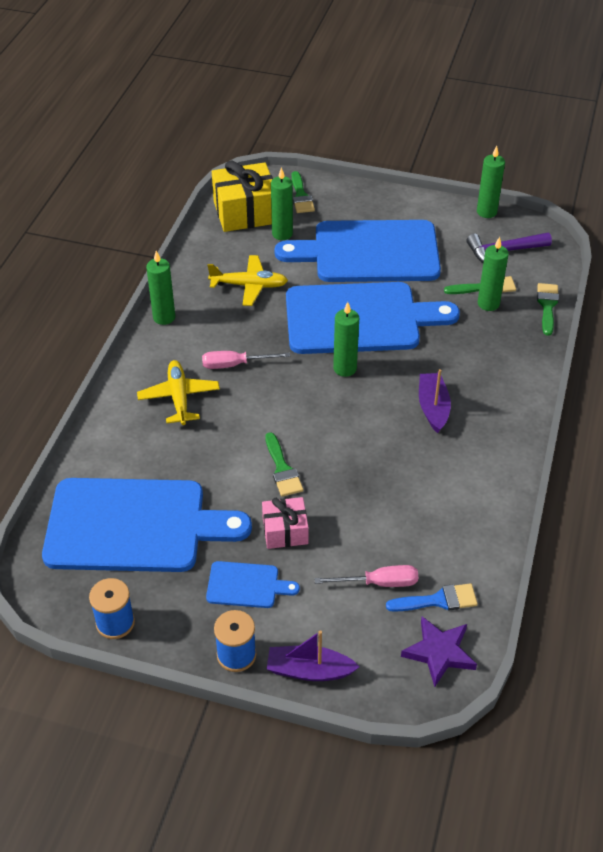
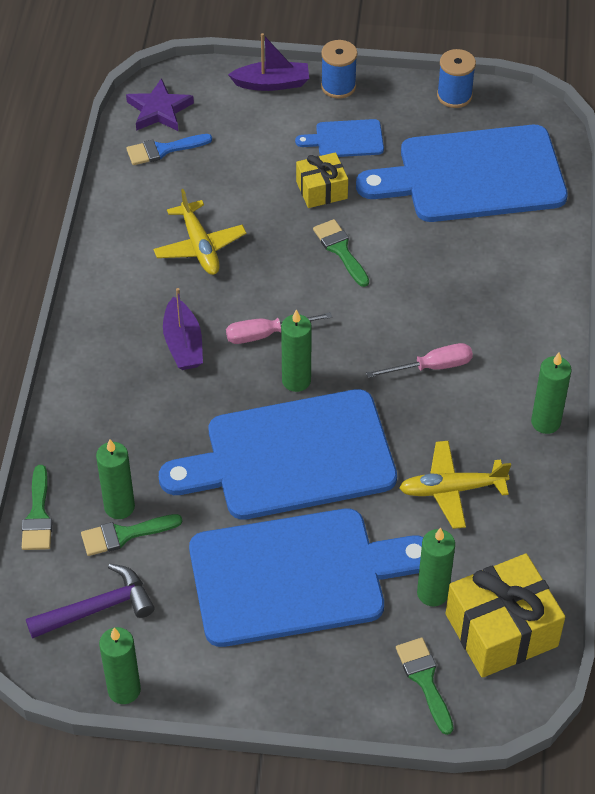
camera: 170 degrees right, 5 degrees up
yellow plane [137,360,220,425] -> yellow plane moved to [153,189,246,275]
pink gift [262,497,309,549] -> yellow gift [296,152,348,208]
pink screwdriver [314,565,418,587] -> pink screwdriver moved to [226,312,332,344]

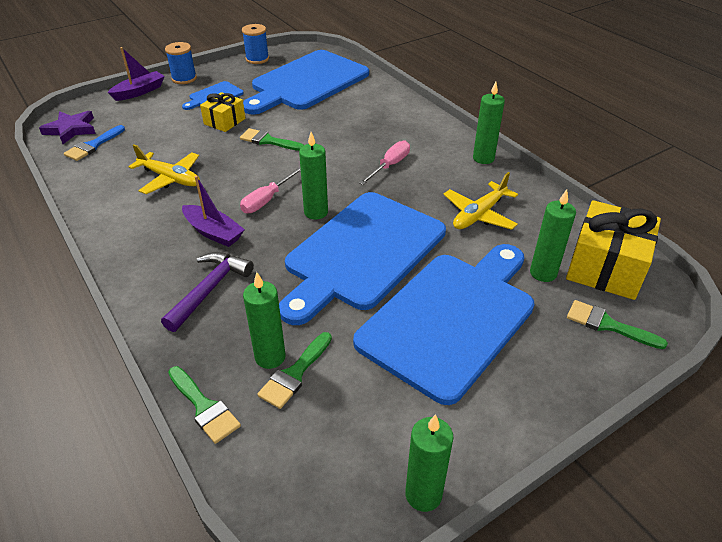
camera: 40 degrees left, 10 degrees down
purple hammer [26,564,155,639] -> purple hammer moved to [161,252,254,332]

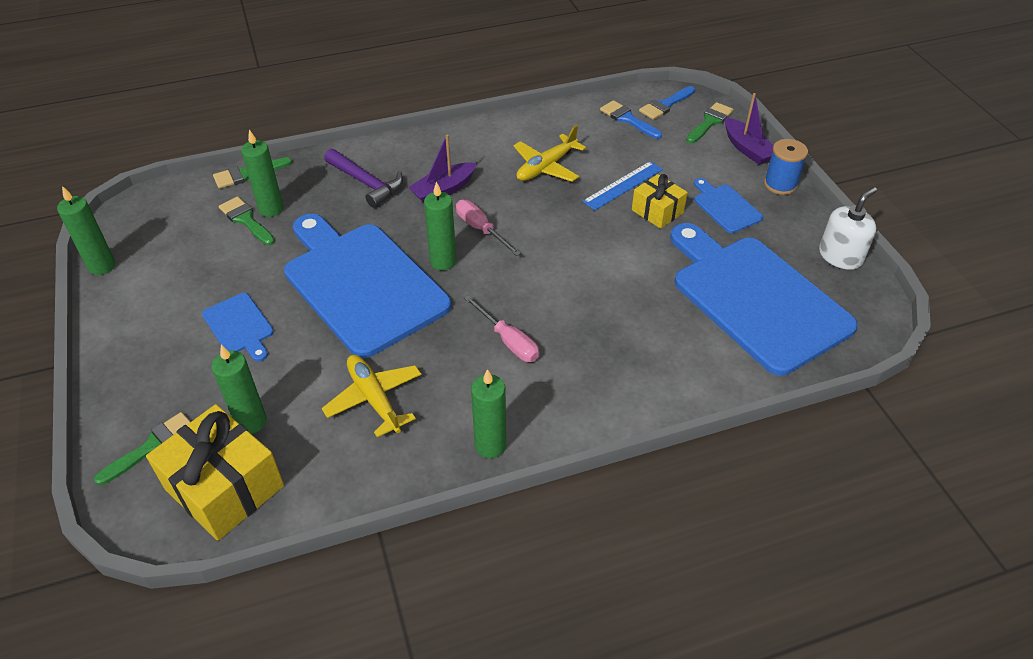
camera: 105 degrees right, 5 degrees up
purple star [39,111,96,144] -> blue brush [639,86,695,120]
green brush [240,128,304,151] -> green brush moved to [686,102,734,143]
blue spool [242,24,269,64] -> white soap dispenser [819,187,877,270]
blue cutting board [353,244,535,405] -> blue cutting board [202,293,274,362], size x0.43
none -> blue ruler [582,161,663,210]

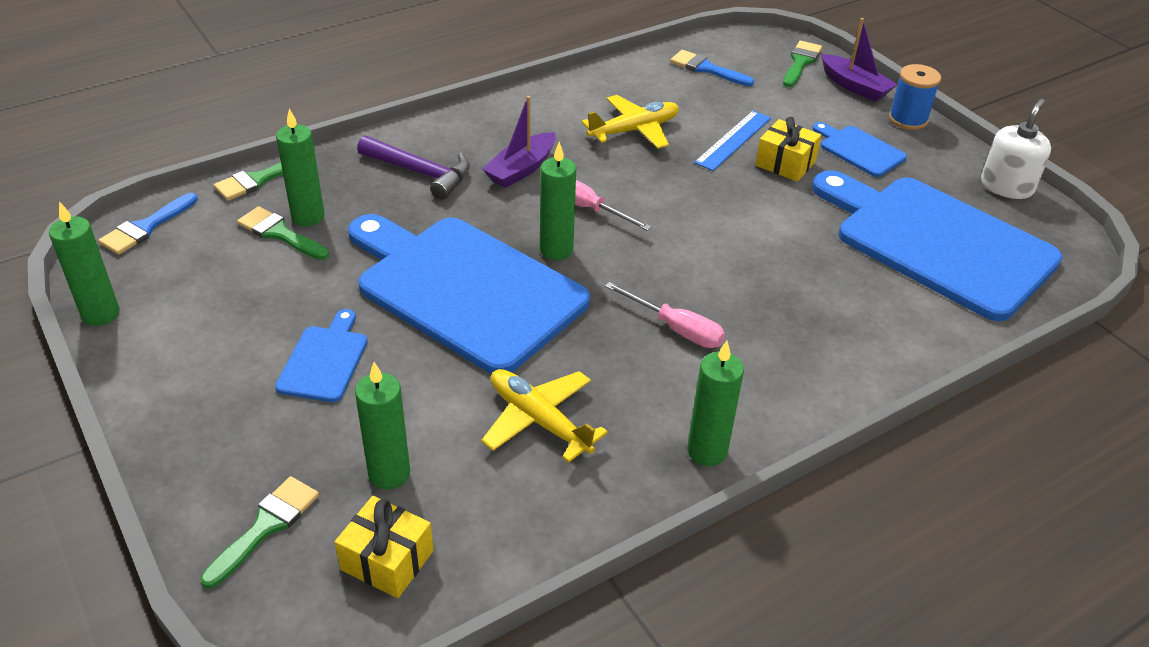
camera: 15 degrees left, 5 degrees down
yellow gift [146,404,284,541] -> yellow gift [335,496,434,598], size x0.58
blue cutting board [202,293,274,362] -> blue cutting board turned 120 degrees counterclockwise [275,309,368,402]
yellow plane [513,125,586,182] -> yellow plane turned 150 degrees counterclockwise [581,95,679,149]
blue brush [639,86,695,120] -> blue brush moved to [99,193,198,255]

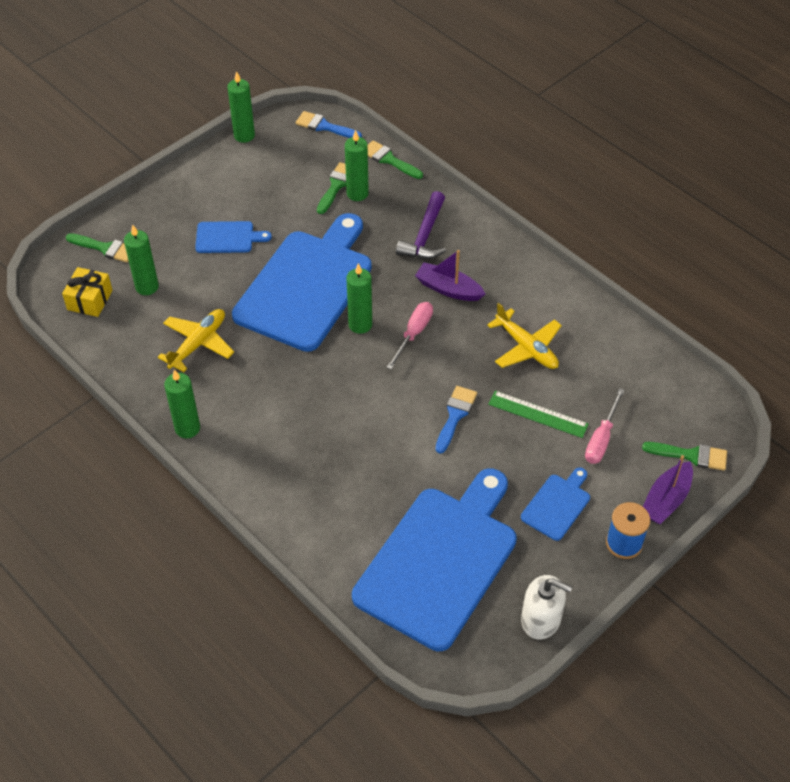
camera: 80 degrees right, 10 degrees up
pink screwdriver [605,282,725,348] -> pink screwdriver moved to [585,388,625,464]
blue brush [670,50,754,86] -> blue brush moved to [435,386,477,454]
blue ruler [694,111,771,171] -> green ruler [488,391,589,438]
yellow gift [755,117,822,182] -> none

